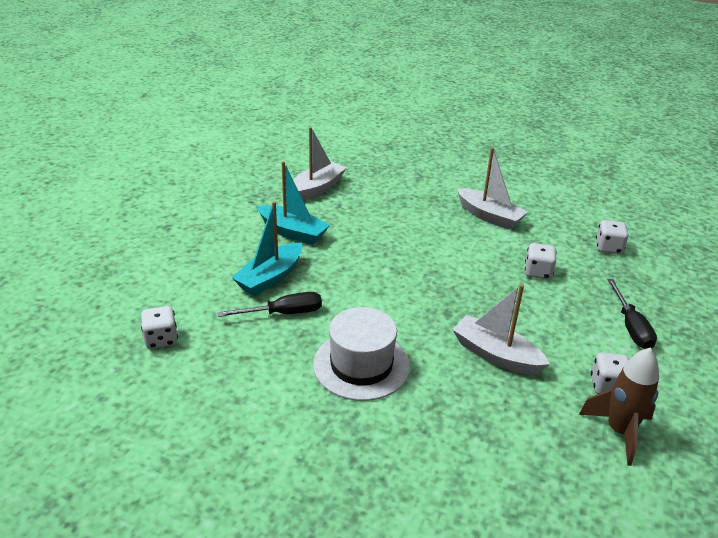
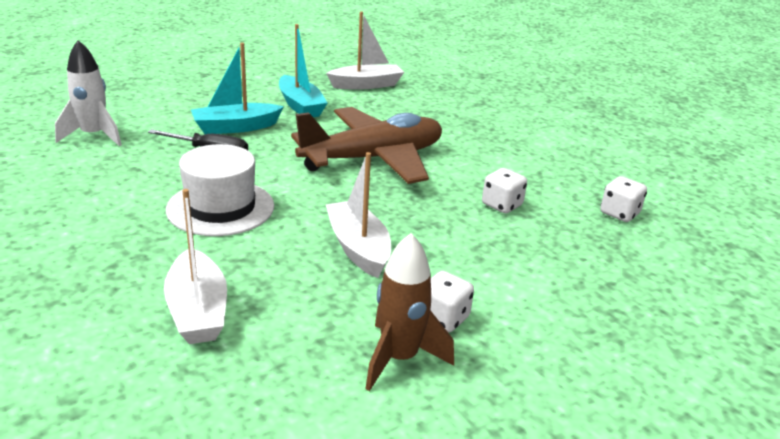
camera: 30 degrees right, 5 degrees down
white dice [141,306,178,349] -> white rocket [55,40,122,146]
white boat [457,147,528,229] -> white boat moved to [164,189,227,344]
black screwdriver [607,279,657,349] -> none
none -> brown plane [291,107,442,184]

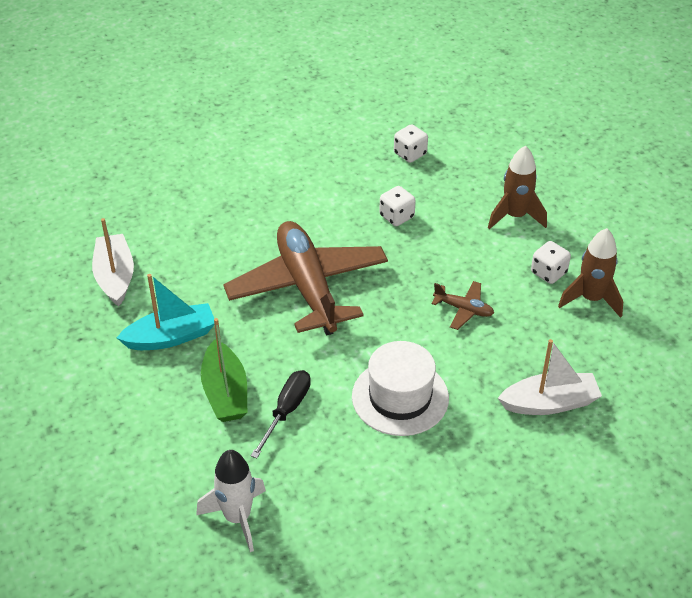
camera: 80 degrees left, 15 degrees up
turquoise boat [191,43,284,134] -> green boat [201,318,247,422]
white boat [325,152,391,278] -> brown plane [431,281,494,330]
none -> brown rocket [488,146,547,229]

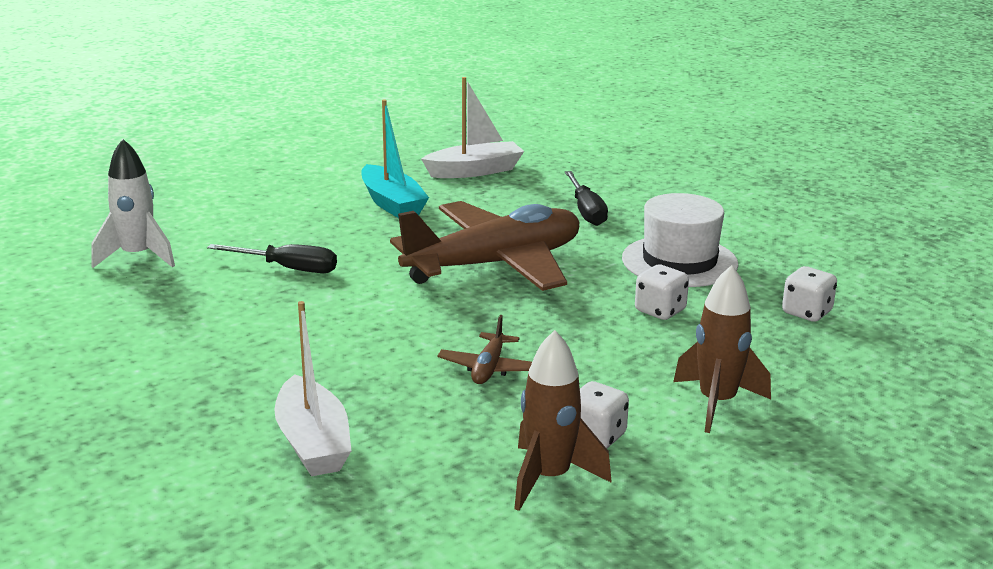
camera: 80 degrees right, 20 degrees down
green boat [201,318,247,422] -> none
white hat [352,341,449,436] -> white hat moved to [622,193,738,287]
none -> black screwdriver [565,171,608,226]

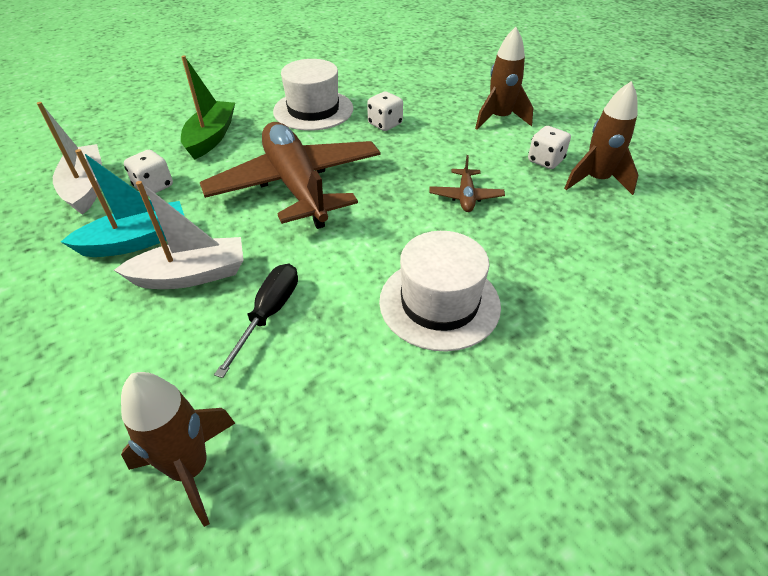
camera: 85 degrees left, 20 degrees up
white rocket [91,139,175,268] -> brown rocket [121,372,235,527]
white boat [274,301,351,476] -> white boat moved to [114,181,243,289]
brown plane [437,315,532,384] -> brown plane turned 75 degrees clockwise [430,155,505,212]
black screwdriver [565,171,608,226] -> green boat [181,55,235,160]
white dice [782,266,837,322] -> white dice moved to [124,150,173,196]
none -> white hat [379,231,501,352]

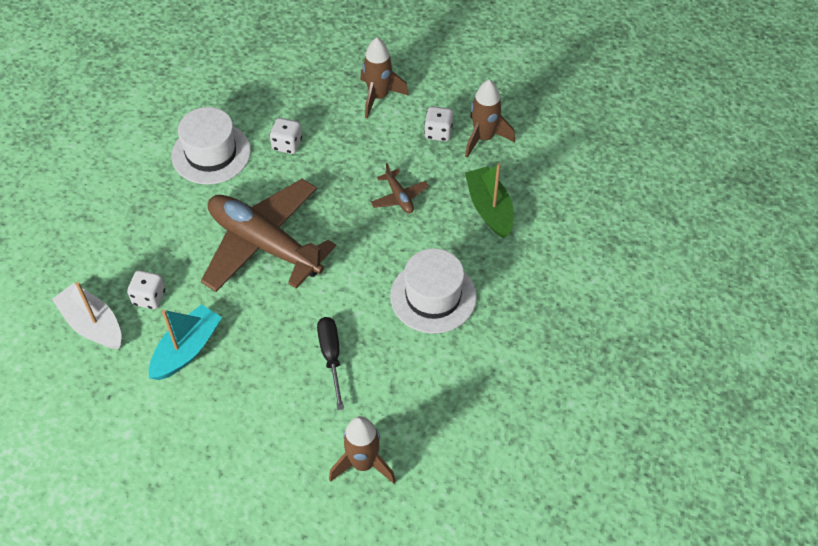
camera: 30 degrees left, 10 degrees up
white boat [114,181,243,289] -> none
green boat [181,55,235,160] -> green boat moved to [465,163,514,238]

